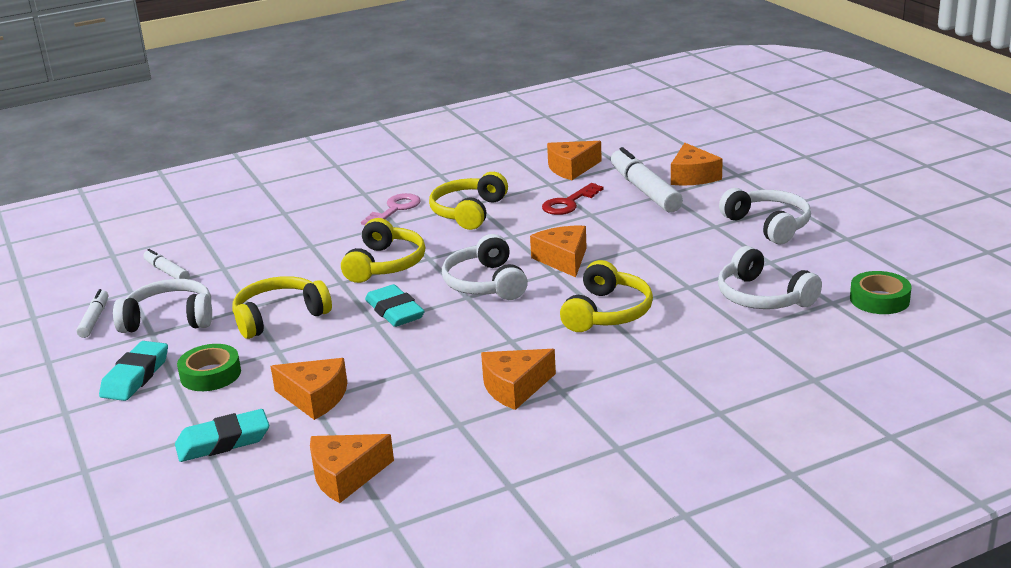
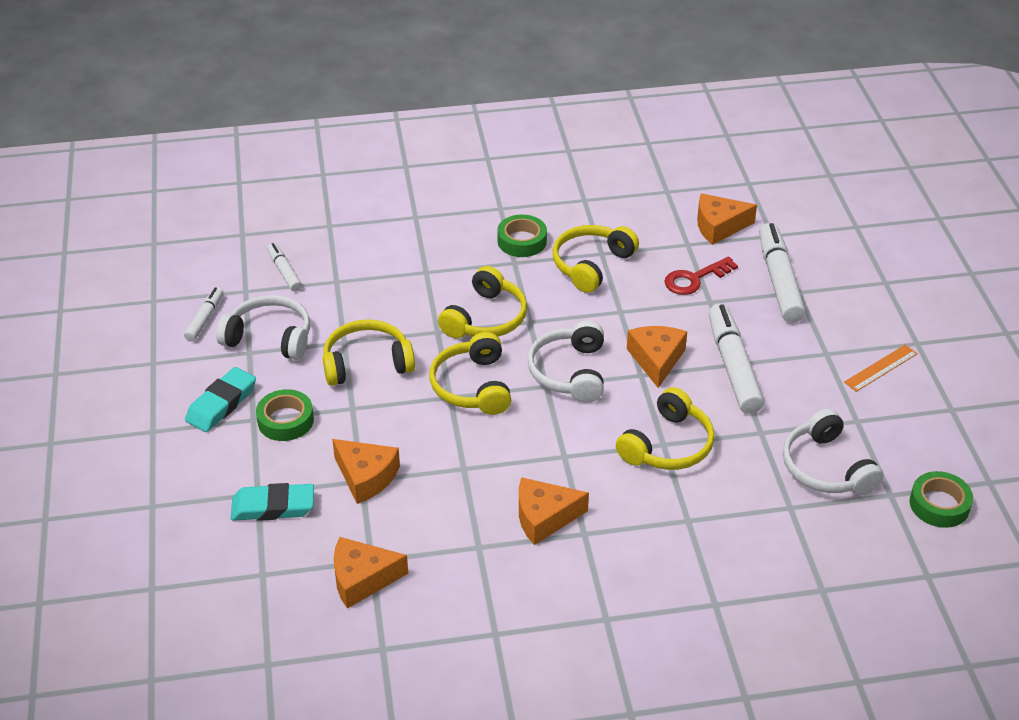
camera: 15 degrees right, 15 degrees up
pink key [361,193,421,225] -> green tape [497,214,547,257]
turquoise eraser [365,284,425,327] -> yellow headphones [429,332,511,415]
orange cheese [671,143,723,185] -> none
white headphones [719,188,811,244] -> orange ruler [844,345,918,392]
none -> white marker [709,304,764,414]

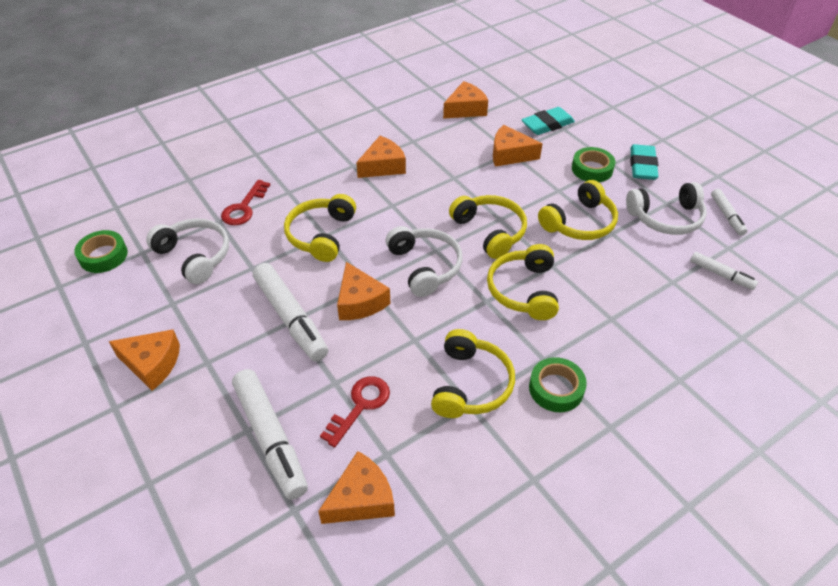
camera: 155 degrees right, 5 degrees up
orange ruler [844,345,918,392] -> orange cheese [109,330,180,391]
none -> red key [221,180,270,225]

